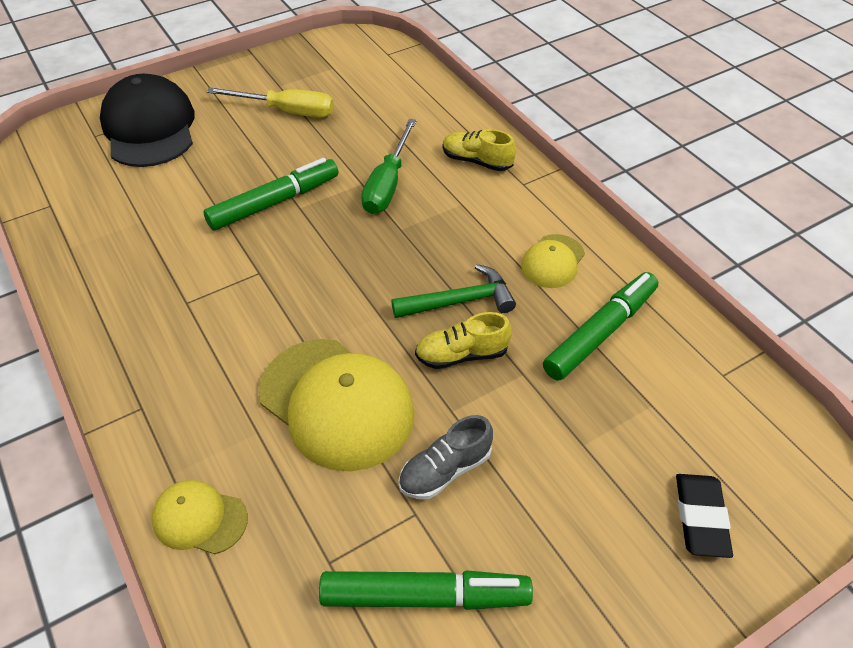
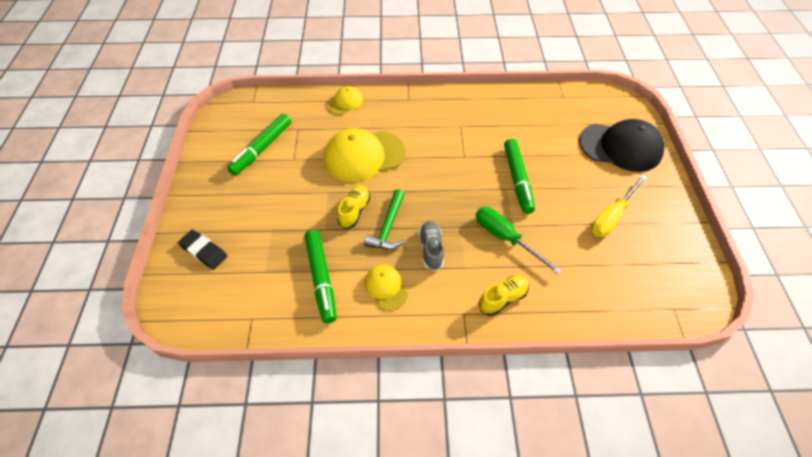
camera: 120 degrees right, 5 degrees up
grey shoe [399,415,493,499] -> grey shoe moved to [419,221,444,271]

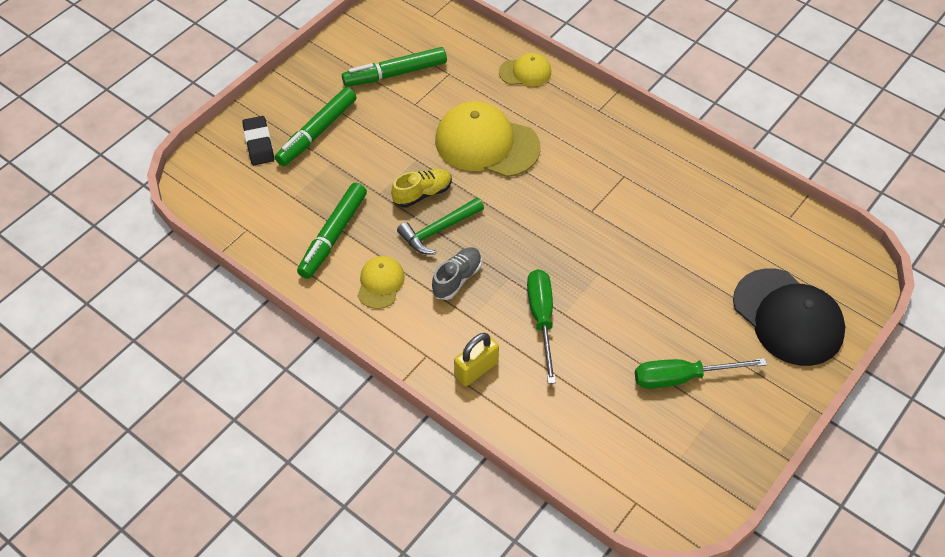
camera: 40 degrees right, 0 degrees up
yellow shoe [479,276,529,316] -> yellow padlock [454,333,499,386]
green marker [504,139,535,214] -> green marker moved to [275,87,356,166]
yellow screwdriver [591,174,647,237] -> green screwdriver [635,358,767,389]

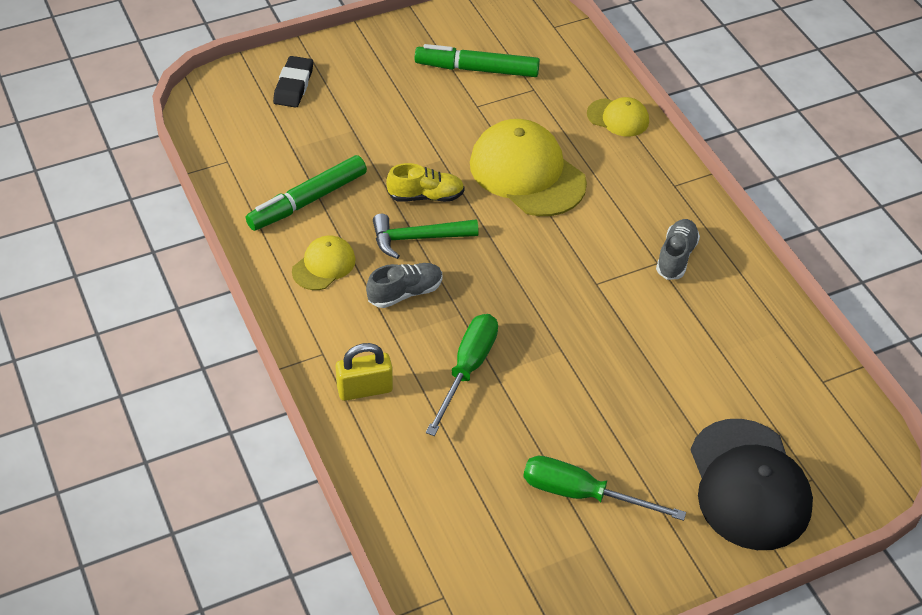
camera: 25 degrees right, 5 degrees down
green marker [275,87,356,166] -> none
none -> grey shoe [656,219,700,280]

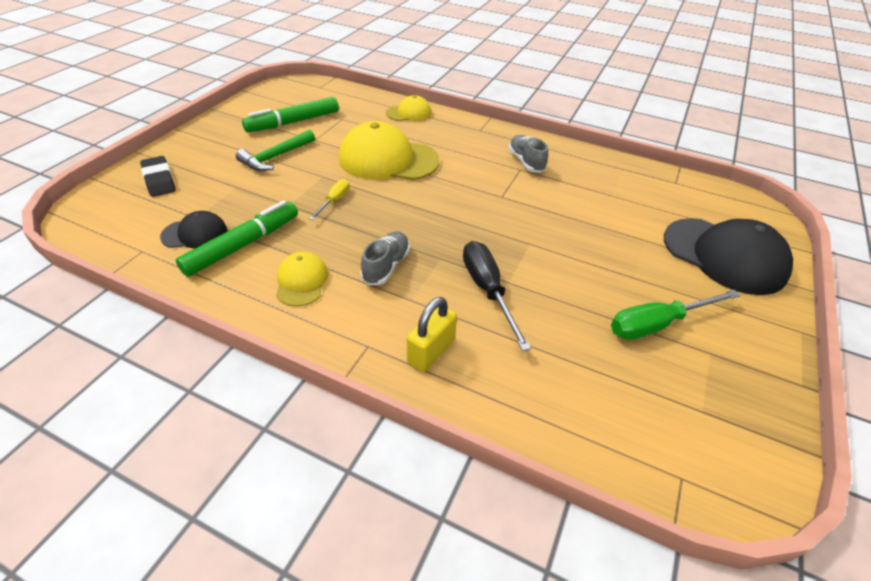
camera: 40 degrees left, 5 degrees down
green marker [246,155,367,231] -> green marker turned 150 degrees counterclockwise [176,200,298,277]
green hammer [373,214,479,259] -> green hammer moved to [236,130,315,171]
yellow shoe [386,163,465,202] -> yellow screwdriver [309,179,349,220]
green screwdriver [426,314,498,436] -> black screwdriver [463,241,531,351]
none -> black cap [160,211,227,249]

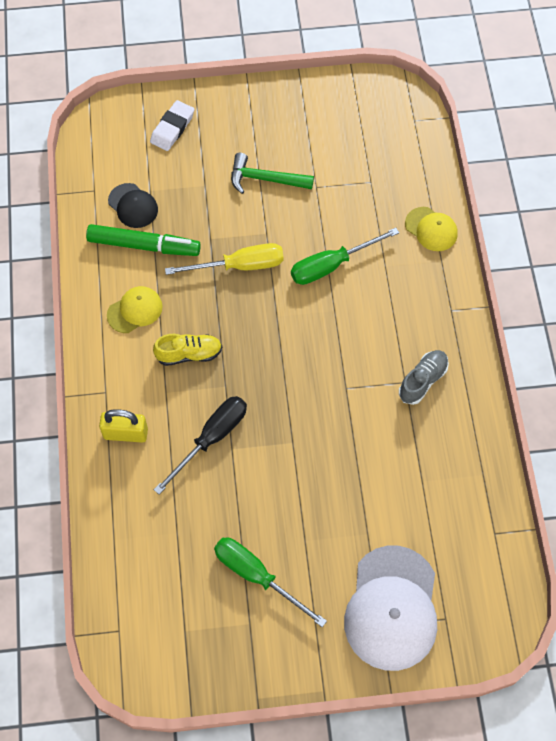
camera: 60 degrees right, 20 degrees up
black eraser [140,156,176,197] -> white eraser [150,100,194,151]
green marker [242,97,339,132] -> none
yellow screwdriver [309,179,349,220] -> yellow screwdriver [165,243,284,275], size x1.78
yellow cap [339,121,439,180] -> green screwdriver [291,228,399,285]
grey shoe [360,231,410,285] -> yellow shoe [153,334,222,366]
black cap [664,218,793,295] -> white cap [344,546,437,671]

